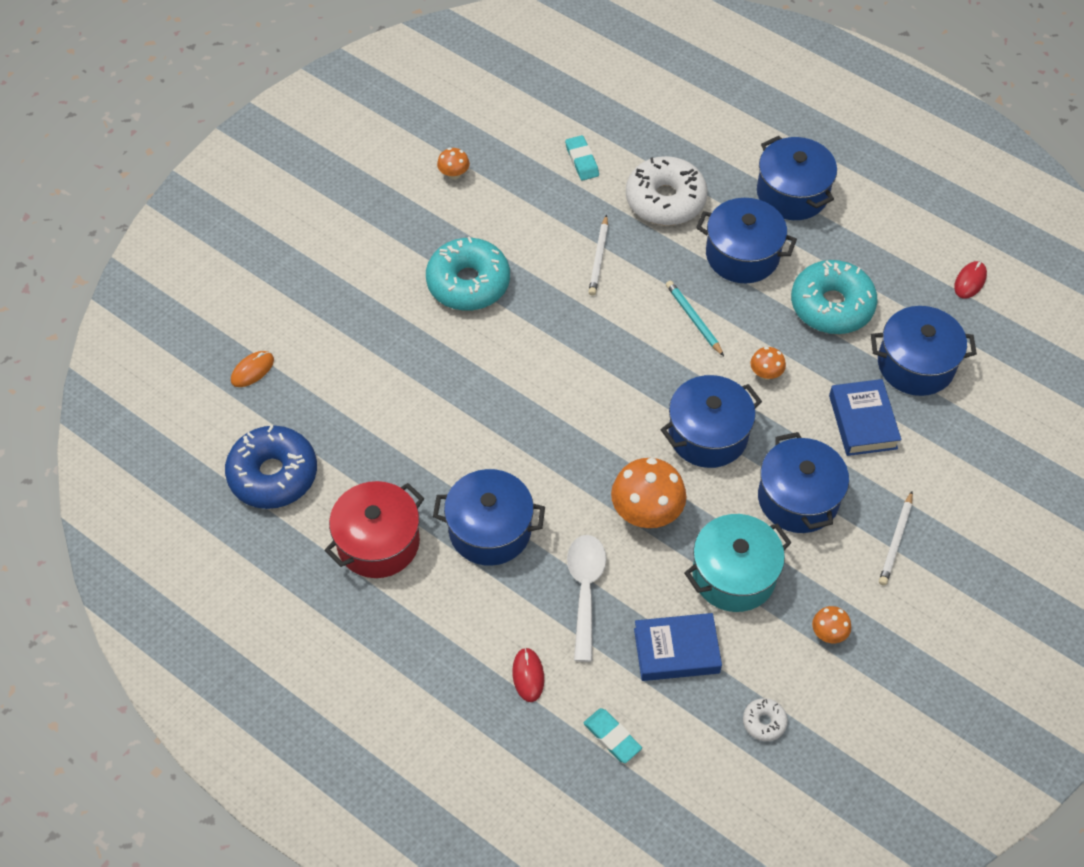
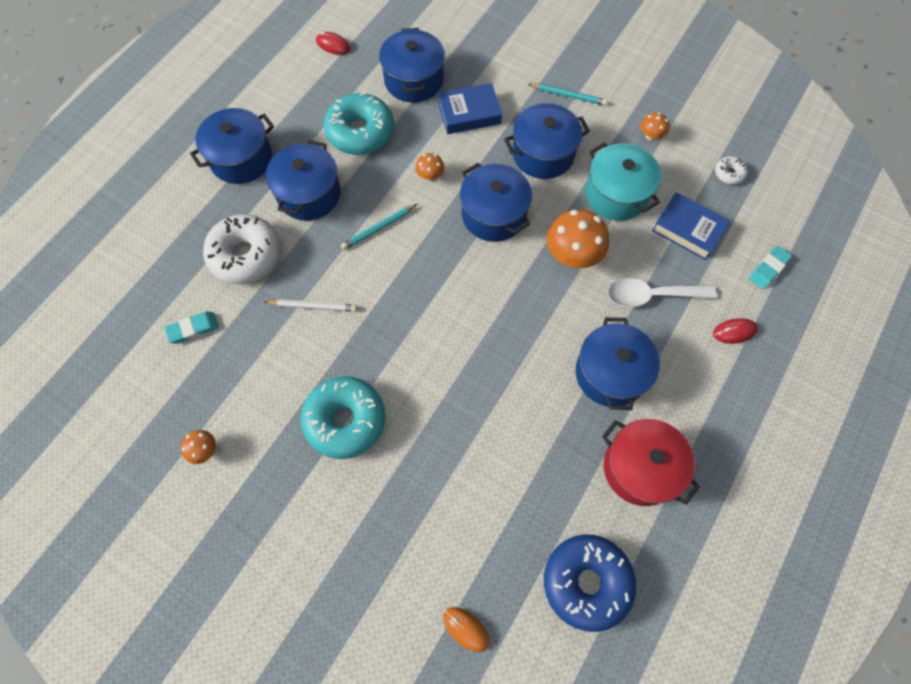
camera: 95 degrees left, 10 degrees up
blue book [634,613,722,681] -> blue book turned 45 degrees counterclockwise [652,192,730,260]
white pencil [879,491,913,586] -> turquoise pencil [528,83,608,106]

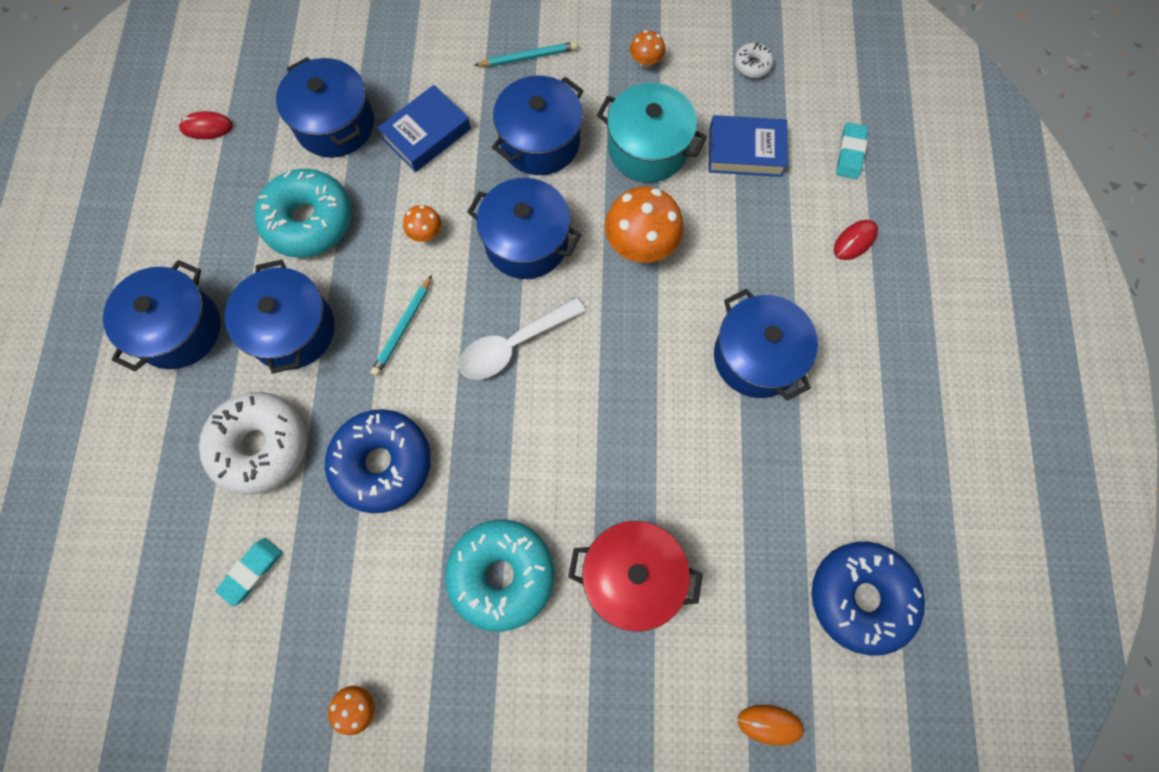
camera: 30 degrees left, 5 degrees up
white pencil [265,299,357,312] -> blue donut [325,409,431,513]
red pot [602,419,700,506] -> red pot moved to [568,521,703,632]
white spoon [608,278,717,307] -> white spoon moved to [459,297,585,380]

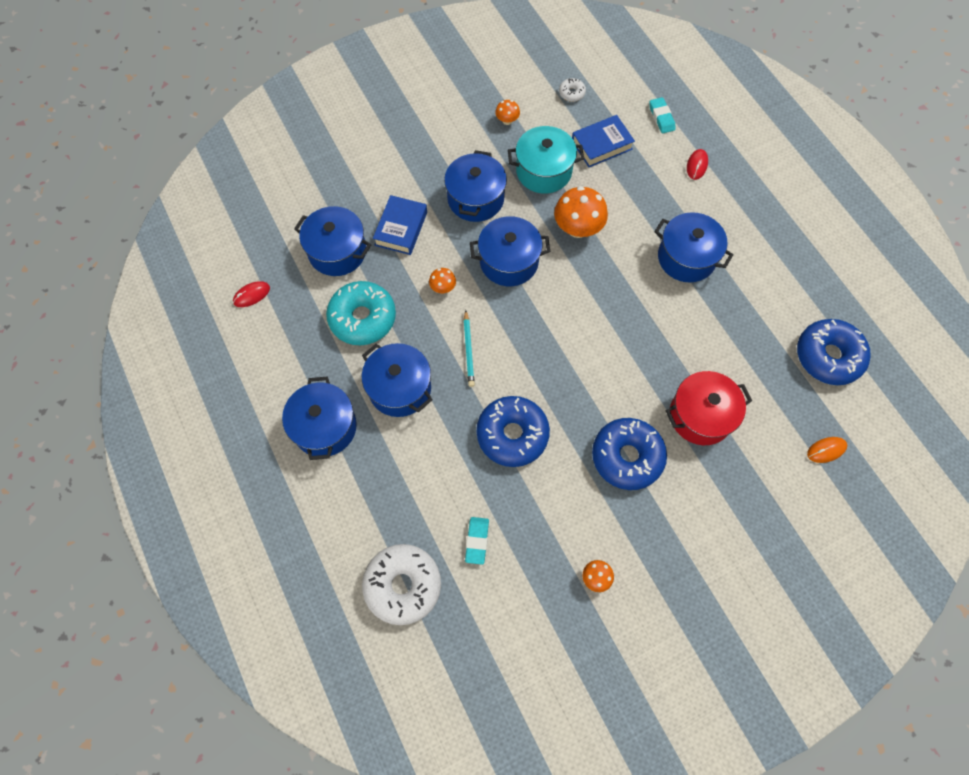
camera: 30 degrees left, 5 degrees down
white donut [199,392,307,495] -> white donut moved to [362,544,441,625]
turquoise donut [445,519,554,632] -> blue donut [592,418,667,490]
white spoon [459,297,585,380] -> none
turquoise pencil [474,42,578,67] -> none

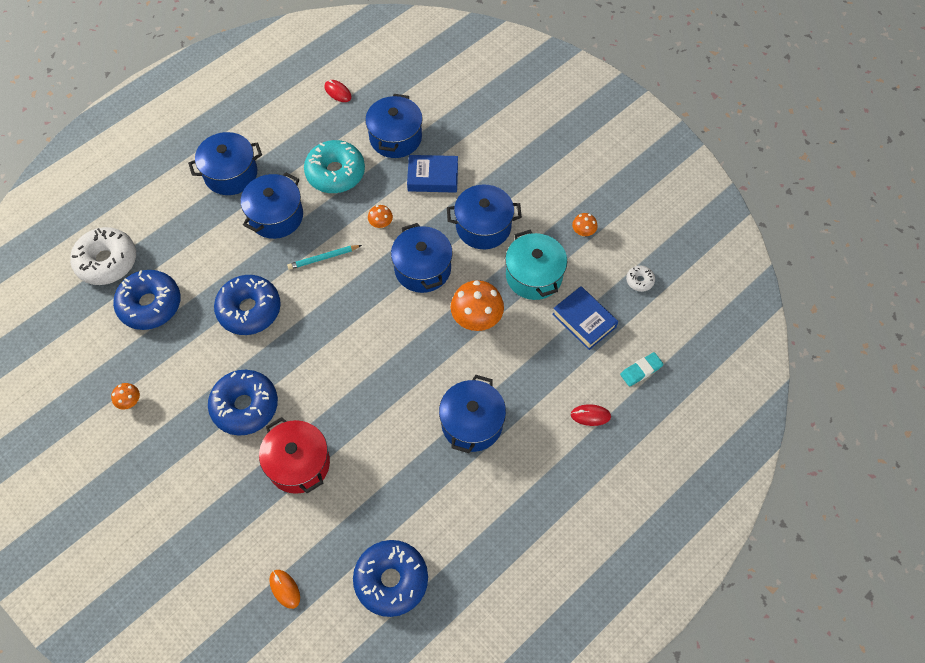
camera: 75 degrees right, 5 degrees down
turquoise eraser [465,517,489,565] -> blue donut [113,270,181,330]

